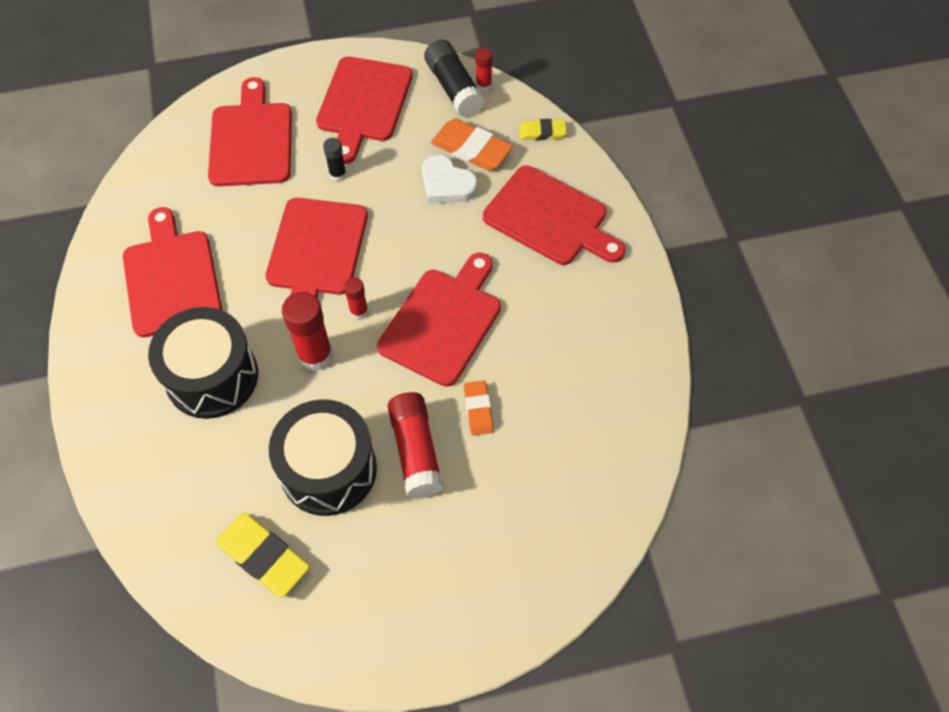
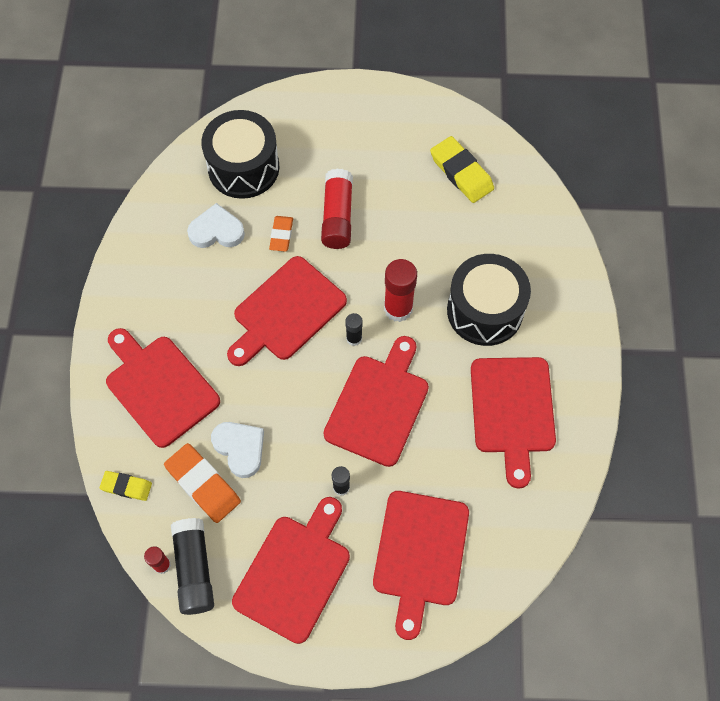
camera: 165 degrees left, 5 degrees up
black drum [269,399,377,516] -> black drum moved to [201,110,279,199]
red glue stick [344,277,368,319] -> black glue stick [345,313,363,346]
none -> white heart [187,203,245,248]

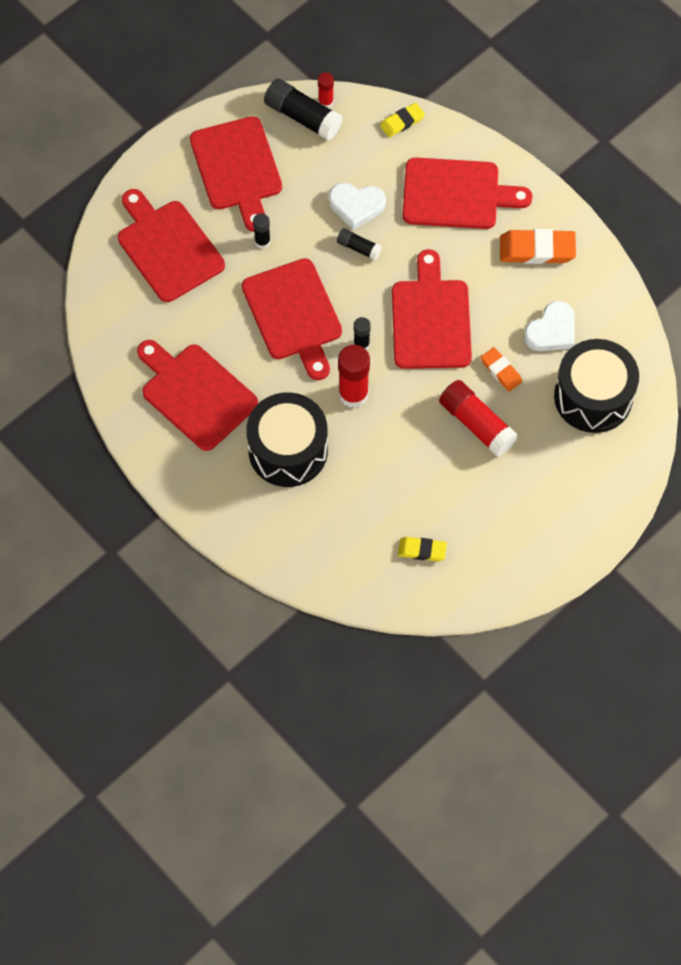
camera: 135 degrees right, 0 degrees up
orange eraser [164,443,241,523] -> orange eraser moved to [500,229,576,264]
yellow eraser [430,136,494,203] -> yellow eraser [398,537,447,562], size x0.59
none -> black glue stick [337,228,382,260]

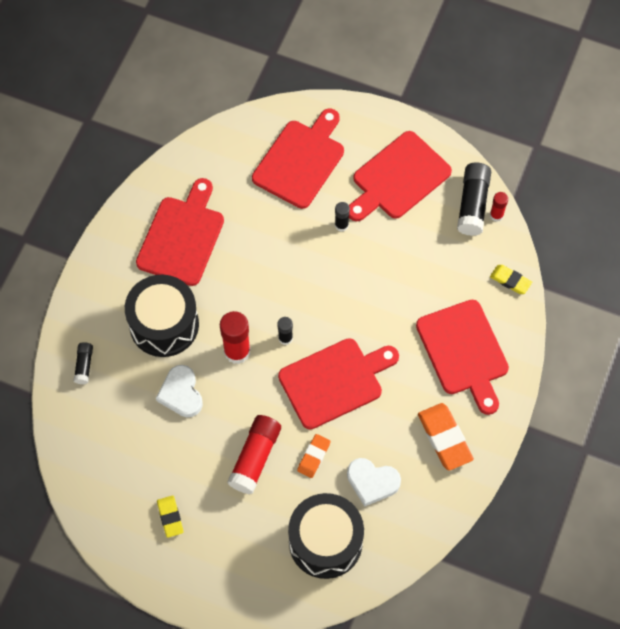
camera: 65 degrees right, 0 degrees up
red cutting board [242,258,342,380] -> none
white heart [329,183,386,230] -> white heart moved to [156,365,203,417]
black glue stick [337,228,382,260] -> black glue stick moved to [74,342,93,384]
yellow eraser [398,537,447,562] -> yellow eraser moved to [157,495,184,538]

